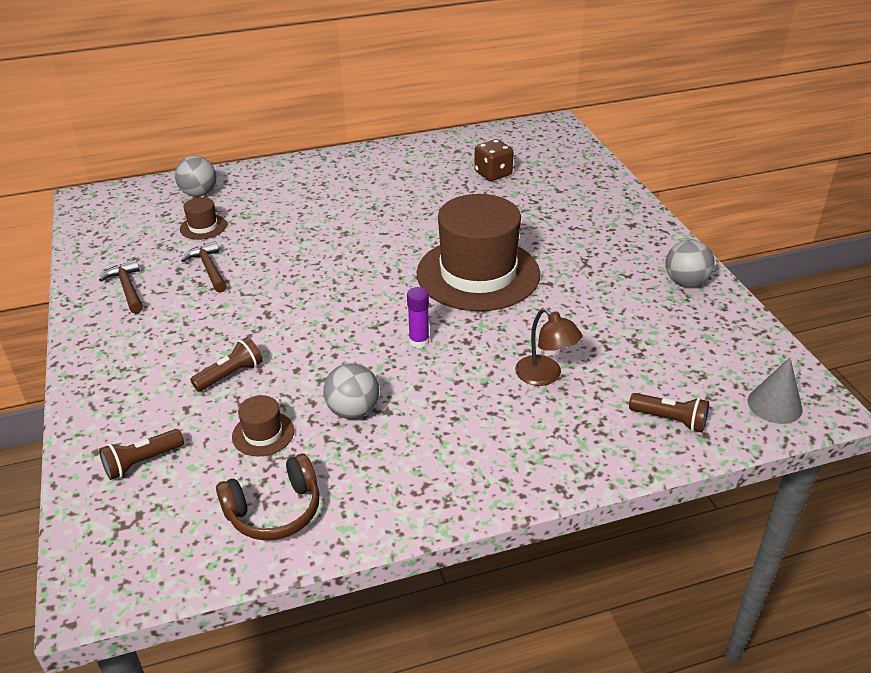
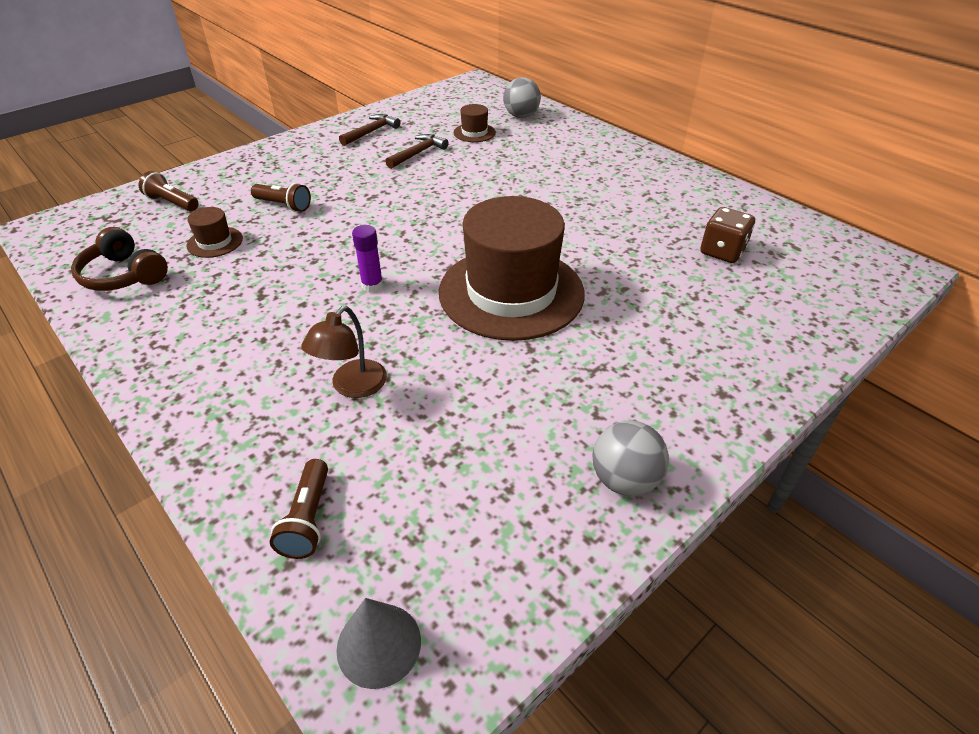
camera: 65 degrees right, 5 degrees up
grey ball [323,363,379,419] -> none

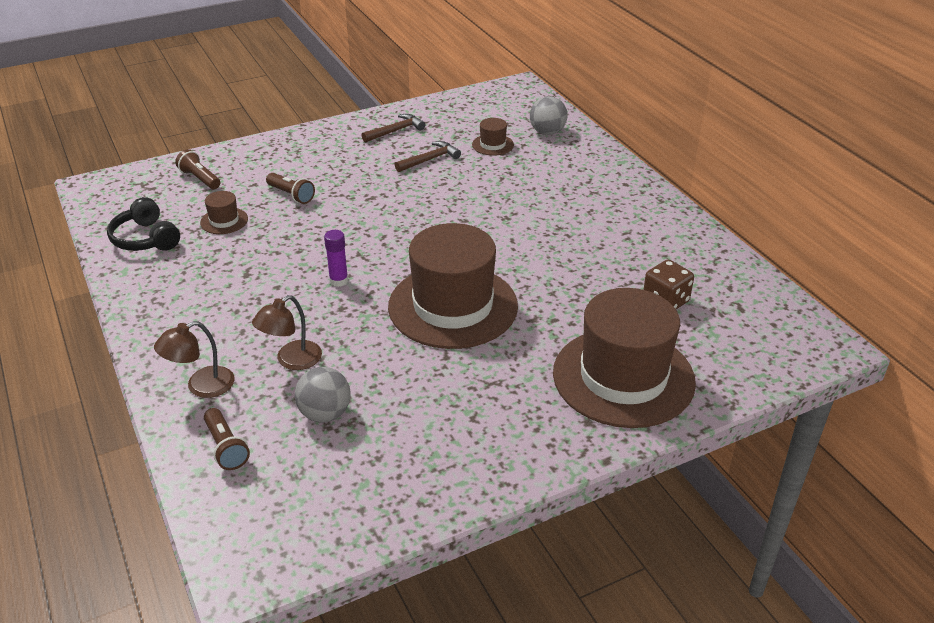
camera: 15 degrees right, 5 degrees down
brown headphones [71,227,168,291] -> black headphones [107,197,180,251]
brown flashlight [270,459,328,559] -> brown flashlight turned 45 degrees counterclockwise [204,408,250,470]
grey cone [336,598,421,689] -> none
grey ball [592,420,669,496] -> grey ball moved to [295,367,351,422]
none -> brown lamp [154,321,235,398]
none -> brown hat [553,288,696,428]

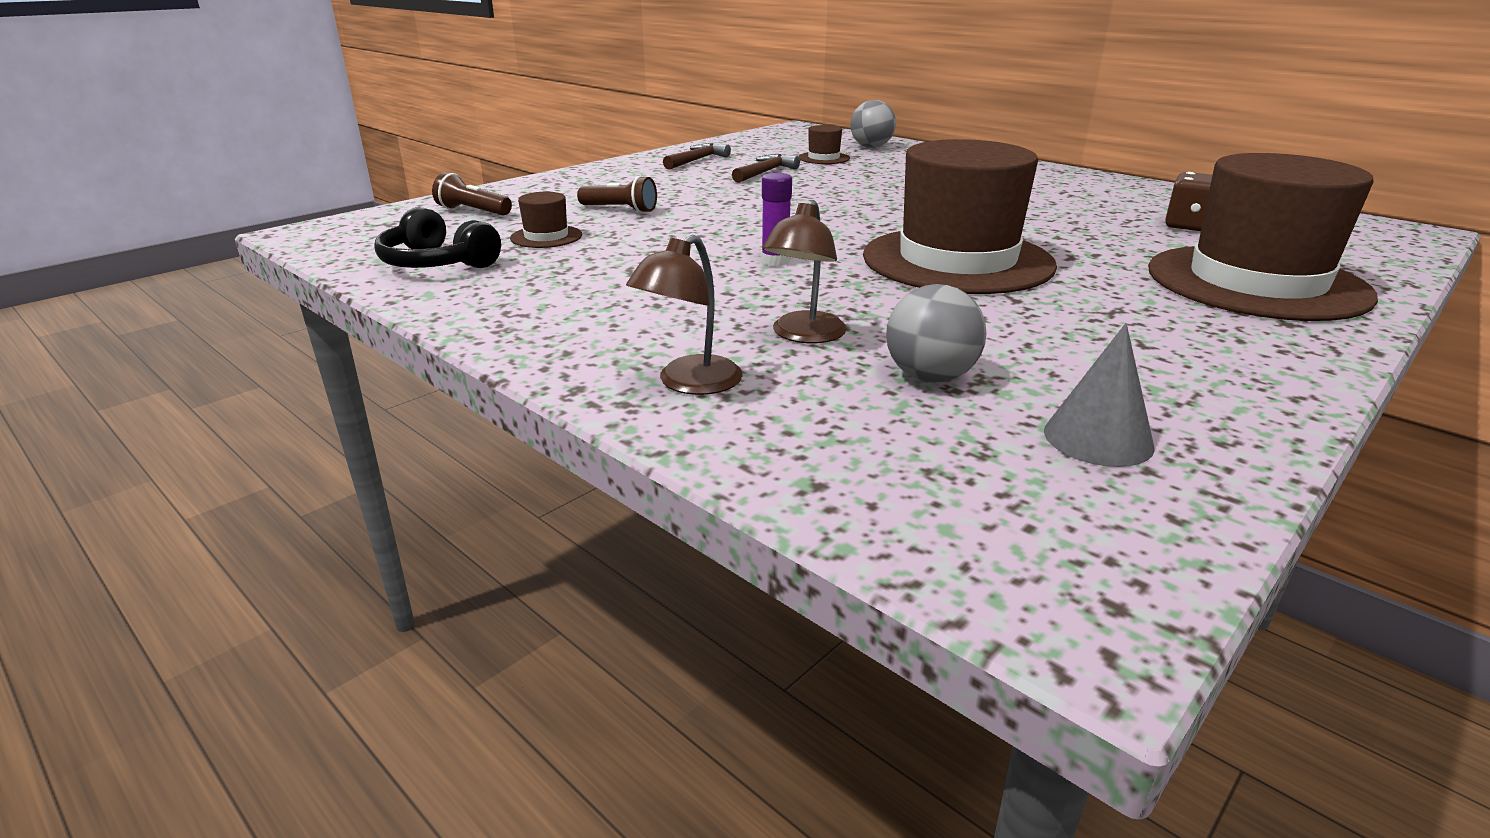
camera: 20 degrees left, 10 degrees down
brown flashlight [204,408,250,470] -> none
none -> grey cone [1044,323,1155,467]

